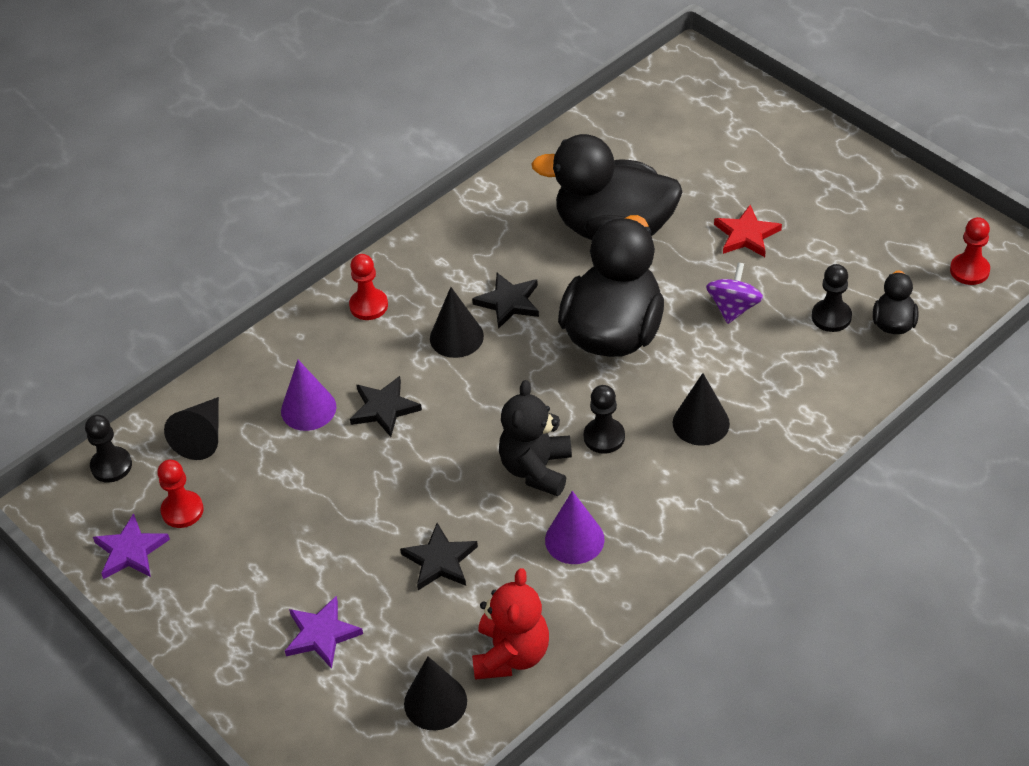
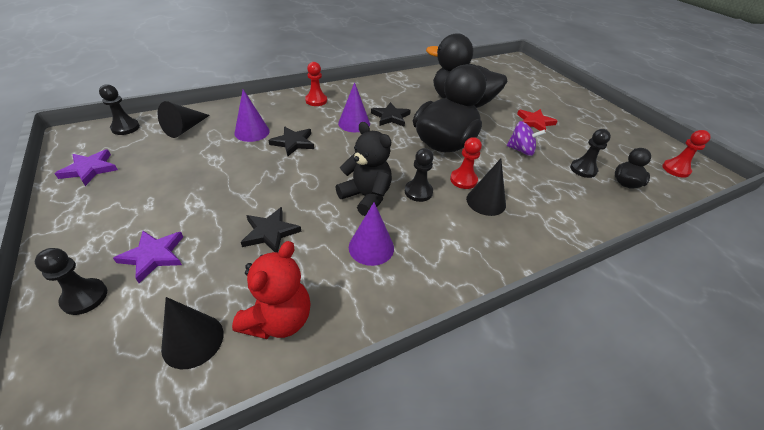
camera: 10 degrees right, 5 degrees down
red pawn [157,460,204,528] -> red pawn moved to [450,137,482,189]
black cone [430,287,484,358] -> purple cone [338,82,370,132]
black teddy bear [499,380,572,496] -> black teddy bear turned 105 degrees clockwise [335,122,392,216]
purple spinning top [706,262,763,324] -> purple spinning top turned 75 degrees clockwise [507,121,546,156]
none -> black pawn [35,248,107,315]

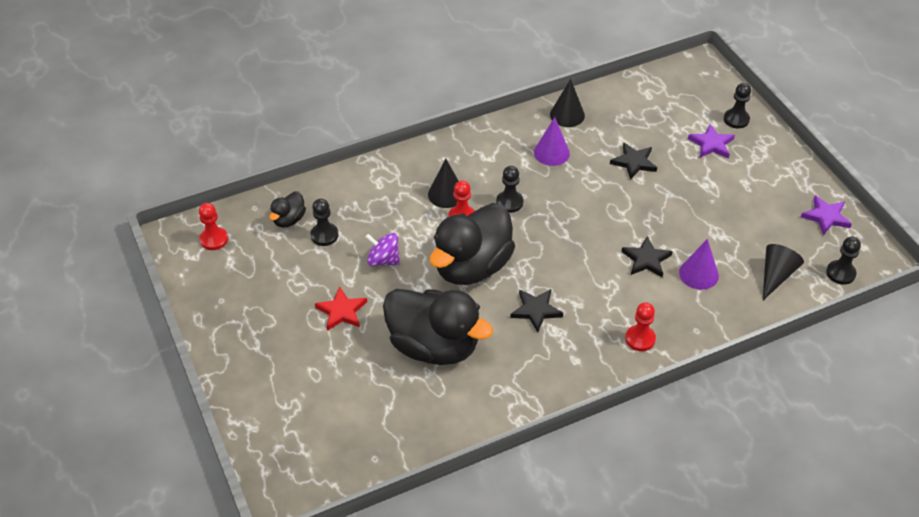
camera: 175 degrees left, 5 degrees up
black cone [161,297,224,369] -> black cone moved to [550,79,585,127]
red teddy bear [232,241,311,339] -> none
black teddy bear [335,122,392,216] -> none
purple cone [338,82,370,132] -> none

